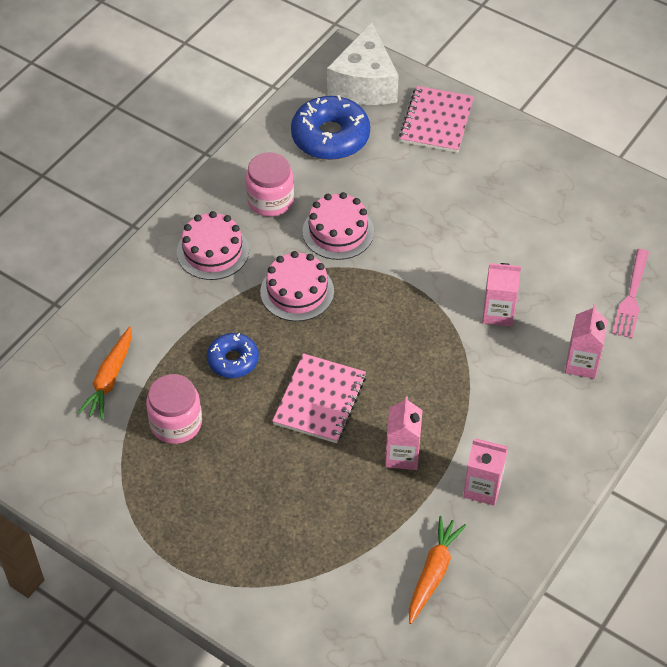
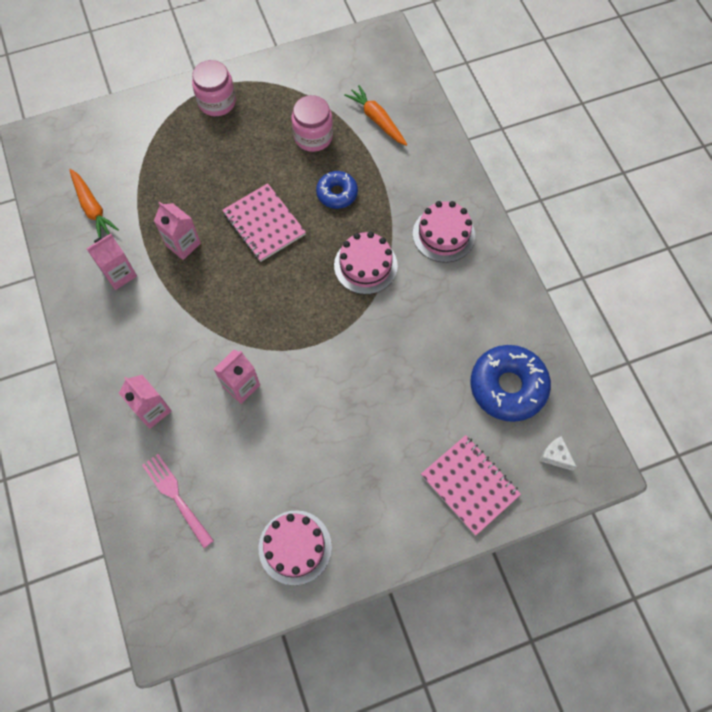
camera: 125 degrees right, 15 degrees up
pink jar [246,152,294,217] -> pink jar moved to [192,60,236,116]
pink cake [302,192,374,260] -> pink cake moved to [259,510,332,585]
white cheese [327,22,399,105] -> white cheese [540,436,577,471], size x0.40

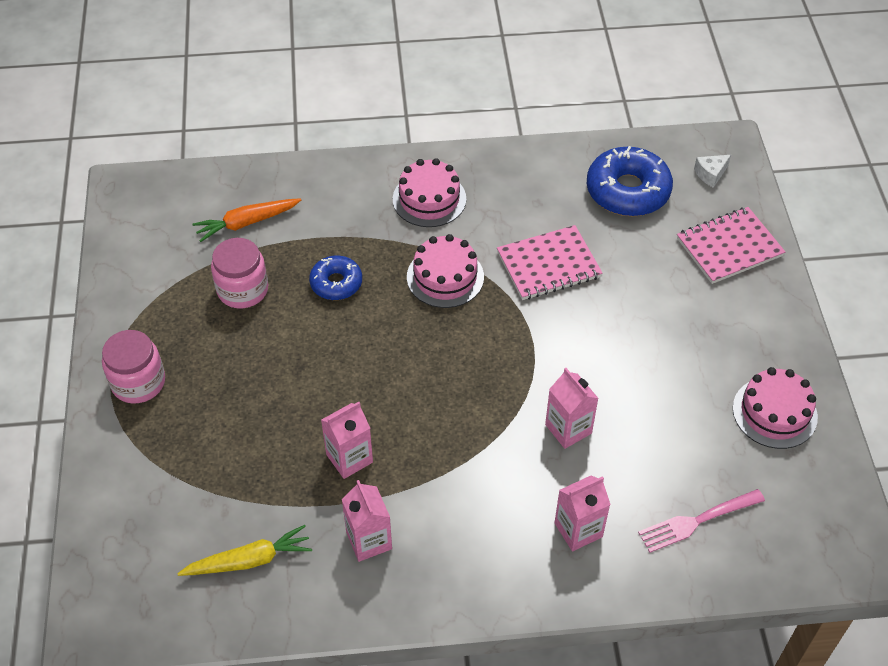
camera: 75 degrees left, 15 degrees down
orange carrot [69,169,119,238] -> yellow carrot [177,525,312,576]
pink notebook [222,183,306,262] -> pink notebook moved to [497,225,603,300]

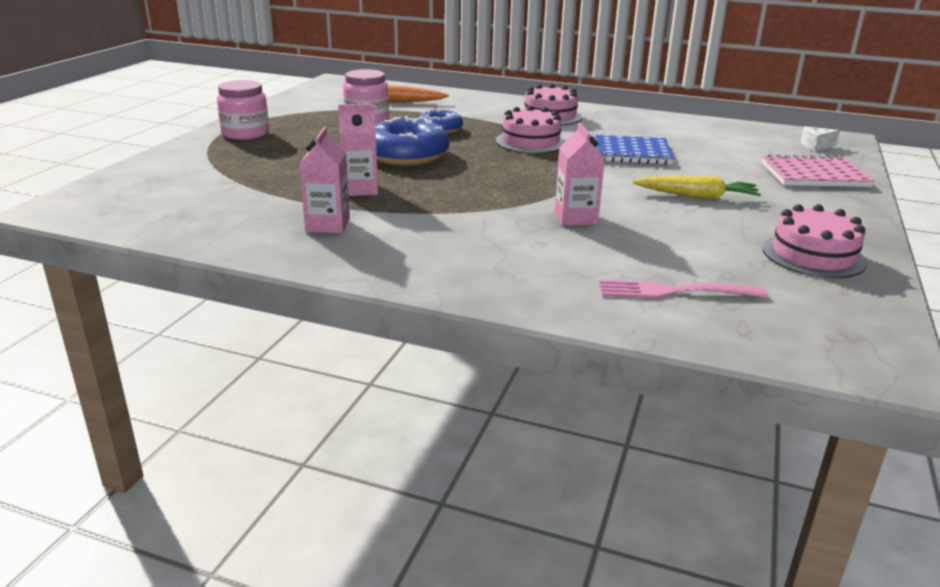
camera: 25 degrees right, 25 degrees down
yellow carrot [177,525,312,576] -> yellow carrot moved to [633,176,761,199]
pink notebook [497,225,603,300] -> blue notebook [590,135,674,165]
pink carton [554,475,611,551] -> none
blue donut [587,146,673,216] -> blue donut moved to [375,116,450,166]

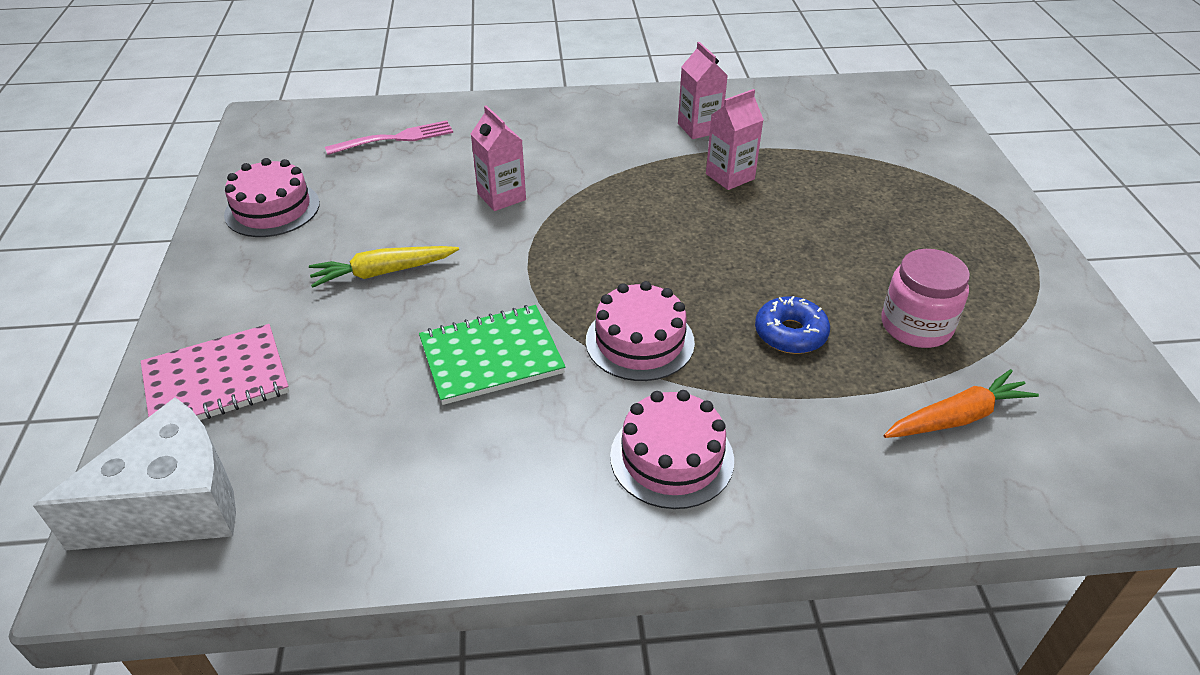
camera: 155 degrees right, 15 degrees up
pink jar [217,80,269,140] -> none
blue donut [375,116,450,166] -> none
blue notebook [590,135,674,165] -> green notebook [419,305,566,405]
white cheese [801,126,840,151] -> white cheese [33,397,236,550], size x2.50

